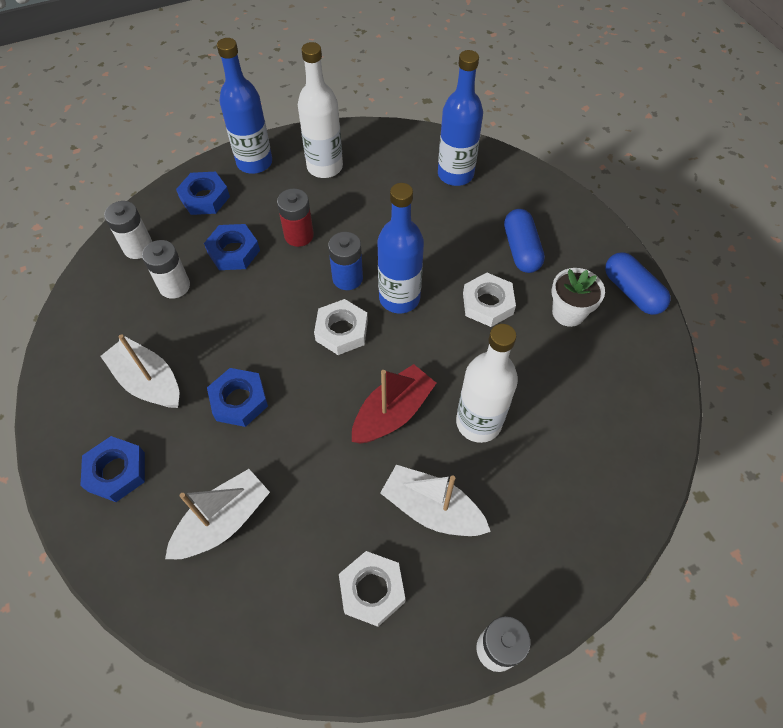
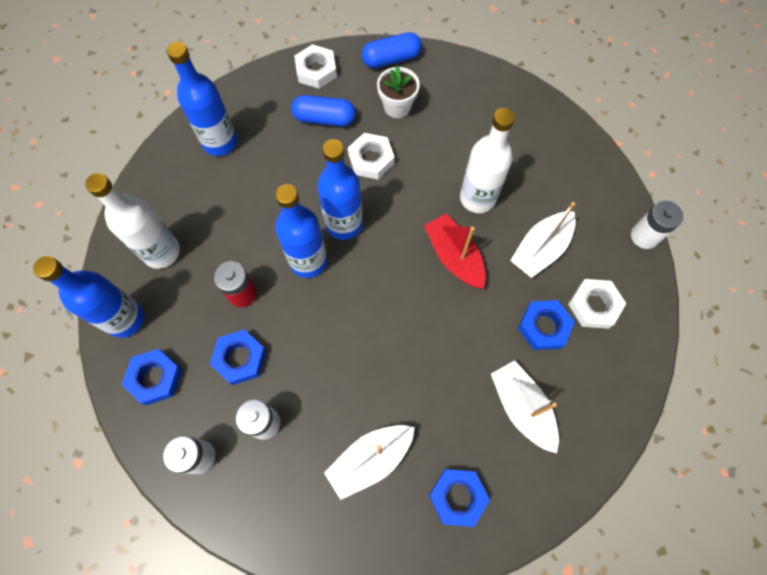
camera: 75 degrees left, 10 degrees up
blue nut [207,368,268,427] -> blue nut moved to [518,300,575,350]
white nut [314,299,368,355] -> white nut moved to [294,44,337,89]
blue battery [328,232,363,290] -> blue bottle [275,184,327,278]

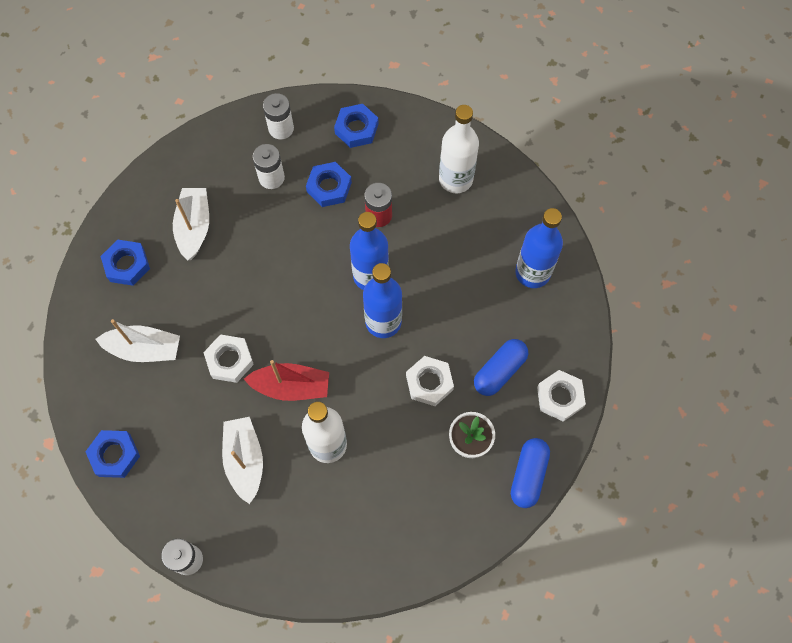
camera: 125 degrees right, 0 degrees up
blue bottle [33,256,144,338] -> none
blue nut [518,300,575,350] -> blue nut moved to [85,430,140,478]
white nut [568,279,626,329] -> white nut moved to [203,334,254,383]

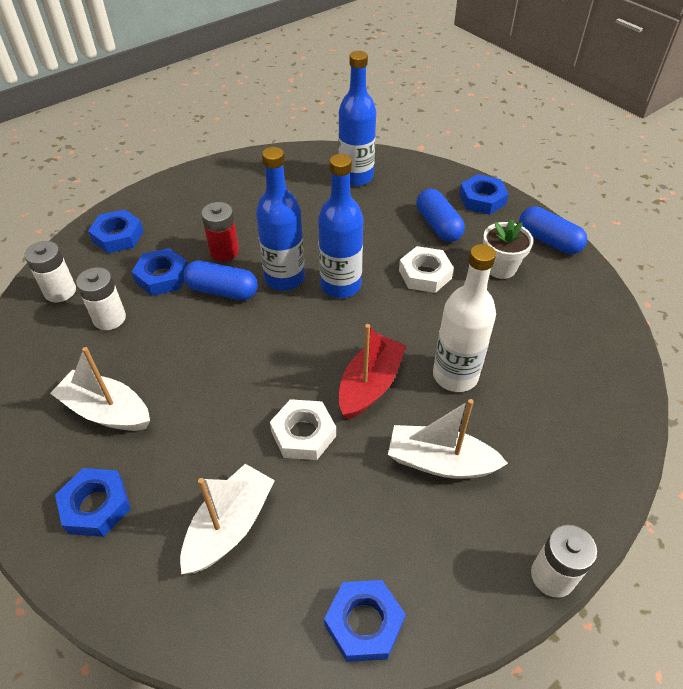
camera: 65 degrees left, 20 degrees down
white bottle [439,105,479,193] -> none
white nut [537,370,586,422] -> blue nut [459,174,509,215]
none -> blue capsule [183,260,258,300]

